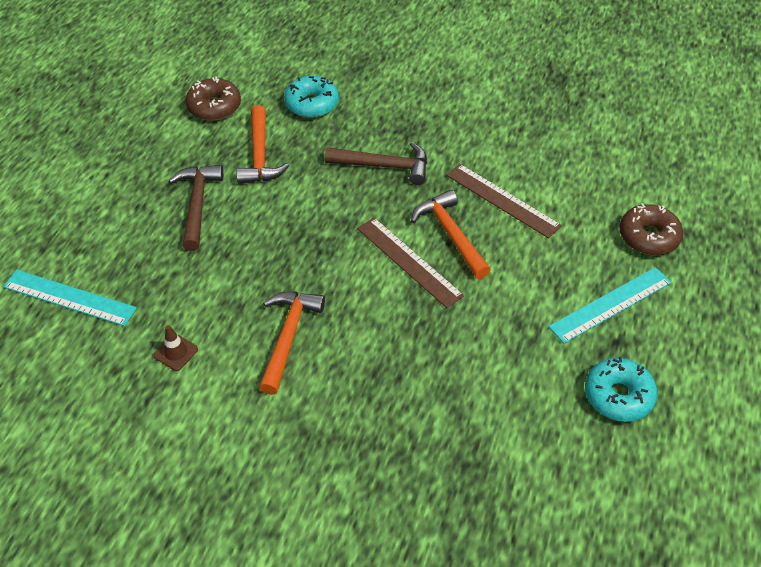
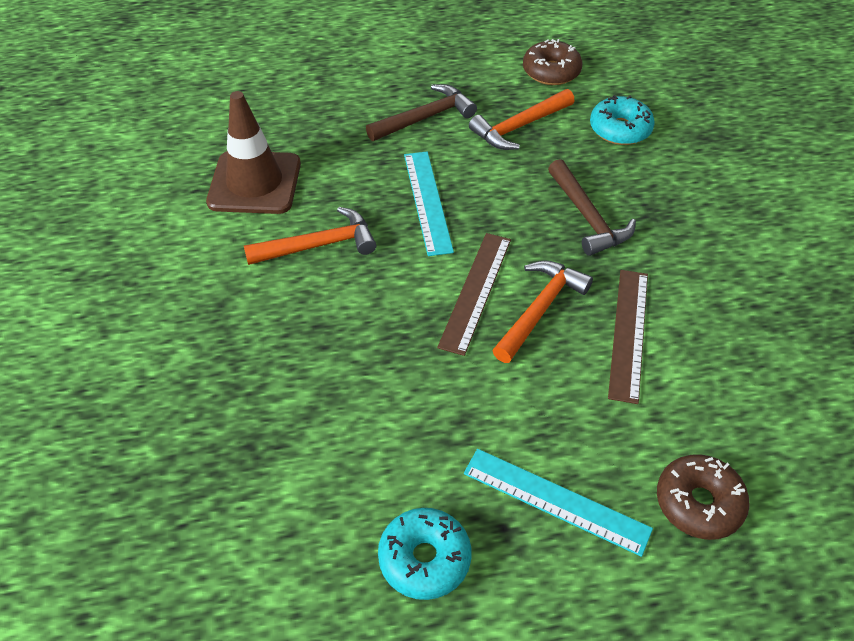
camera: 60 degrees right, 0 degrees up
turquoise ruler [3,270,137,326] -> turquoise ruler moved to [404,152,454,256]
brown traffic cone [153,325,198,371] -> brown traffic cone [206,91,301,214], size x2.49

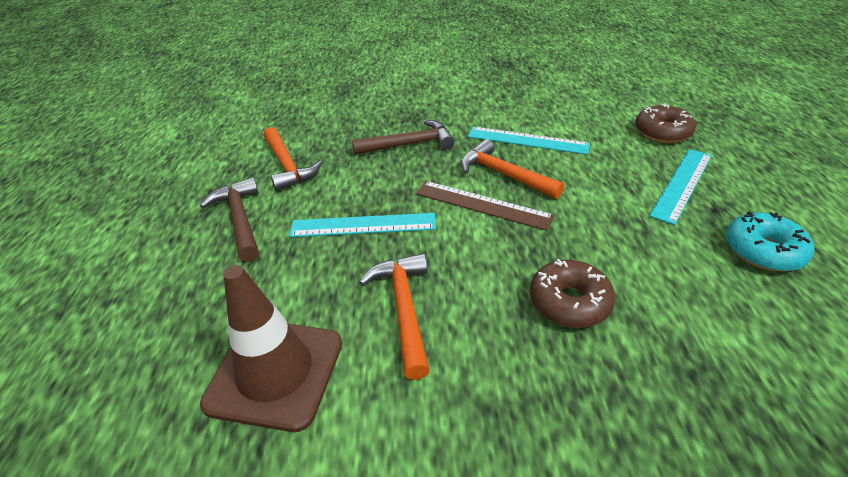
camera: 80 degrees left, 10 degrees down
brown donut [523,39,582,85] -> brown donut moved to [530,259,615,328]
turquoise donut [590,95,655,145] -> none
brown ruler [608,270,648,404] -> turquoise ruler [468,127,590,155]

